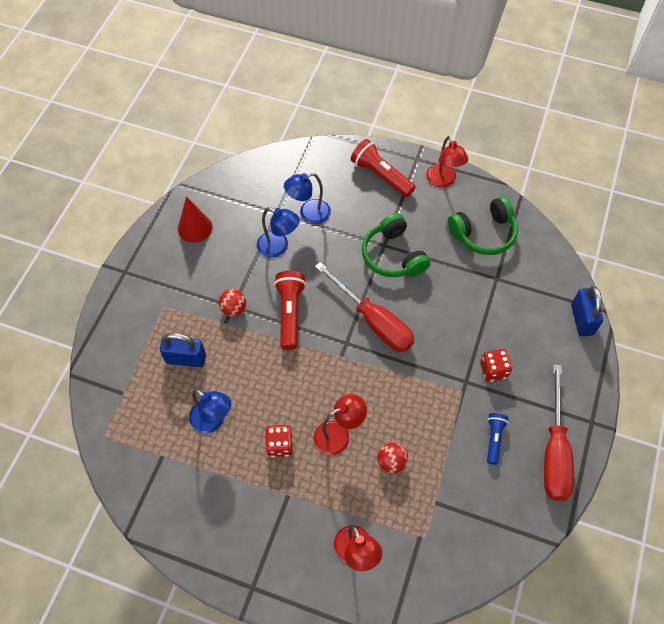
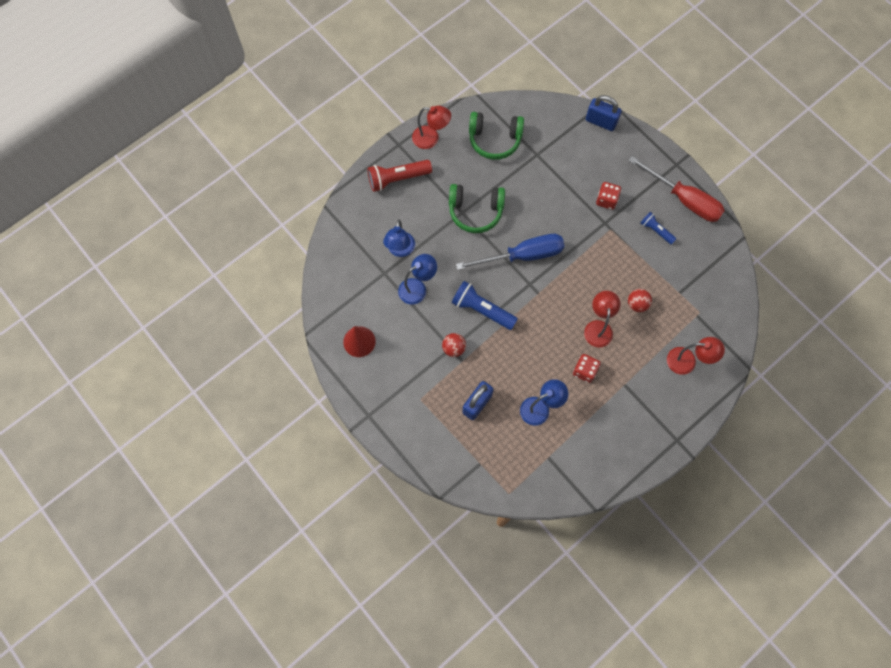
camera: 60 degrees left, 10 degrees up
red flashlight [274,271,306,350] -> blue flashlight [451,281,518,330]
red screwdriver [315,262,414,352] -> blue screwdriver [456,234,564,270]
green headphones [448,196,518,255] -> green headphones turned 90 degrees clockwise [469,112,524,160]

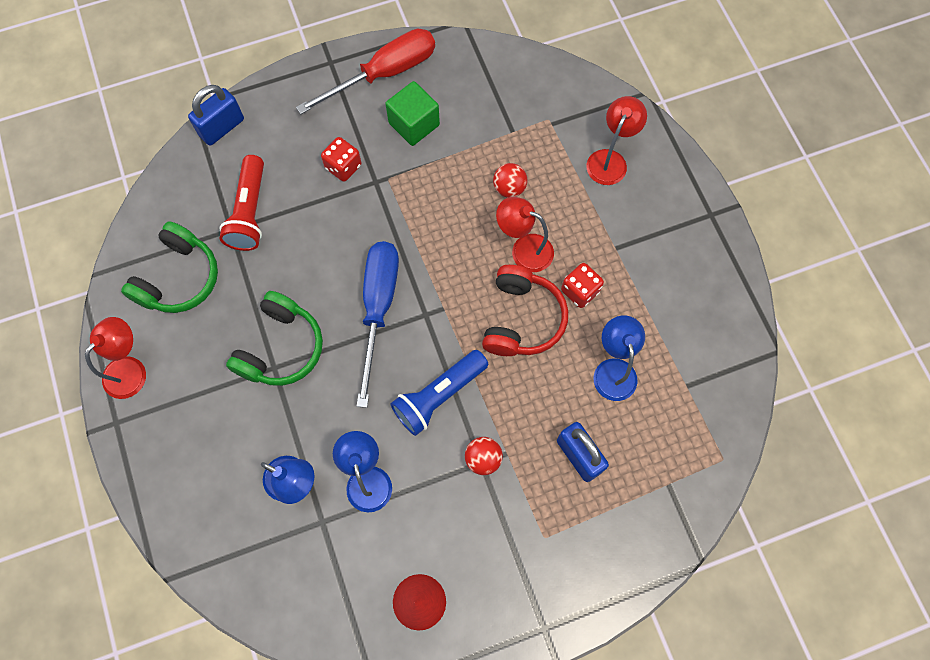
camera: 70 degrees left, 0 degrees up
red flashlight [367,160,432,192] -> red flashlight moved to [219,155,264,251]
blue flashlight [640,212,676,244] -> green cube [385,81,440,146]
none -> red headphones [482,265,568,356]

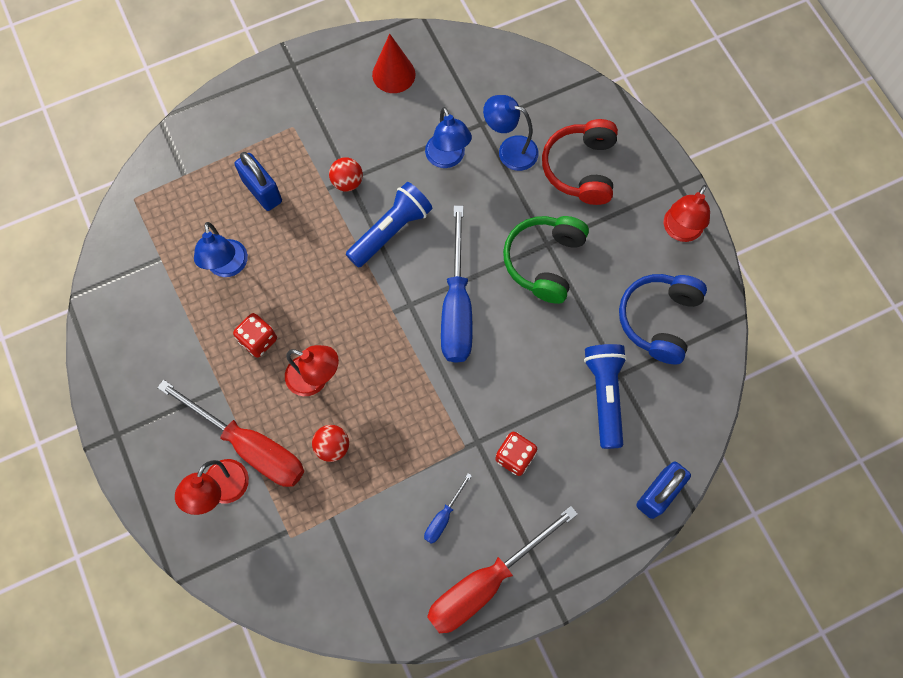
camera: 175 degrees right, 0 degrees up
green headphones [121,221,218,313] -> blue headphones [619,274,707,364]
red flashlight [219,155,264,251] -> blue flashlight [584,344,627,449]
green cube [385,81,440,146] -> blue screwdriver [424,473,472,544]
red headphones [482,265,568,356] -> red headphones moved to [542,119,618,205]
none -> red screwdriver [157,380,304,487]

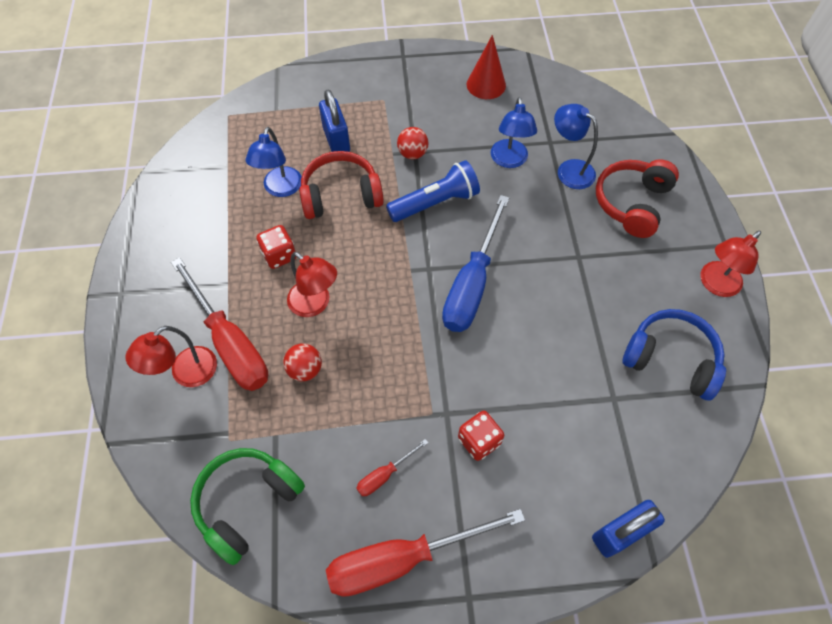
camera: 20 degrees right, 10 degrees down
blue screwdriver [424,473,472,544] -> red screwdriver [357,439,428,496]
green headphones [503,216,589,304] -> green headphones moved to [190,448,305,565]
blue flashlight [584,344,627,449] -> none
blue headphones [619,274,707,364] -> blue headphones turned 75 degrees clockwise [623,309,726,400]
none -> red headphones [299,151,384,219]

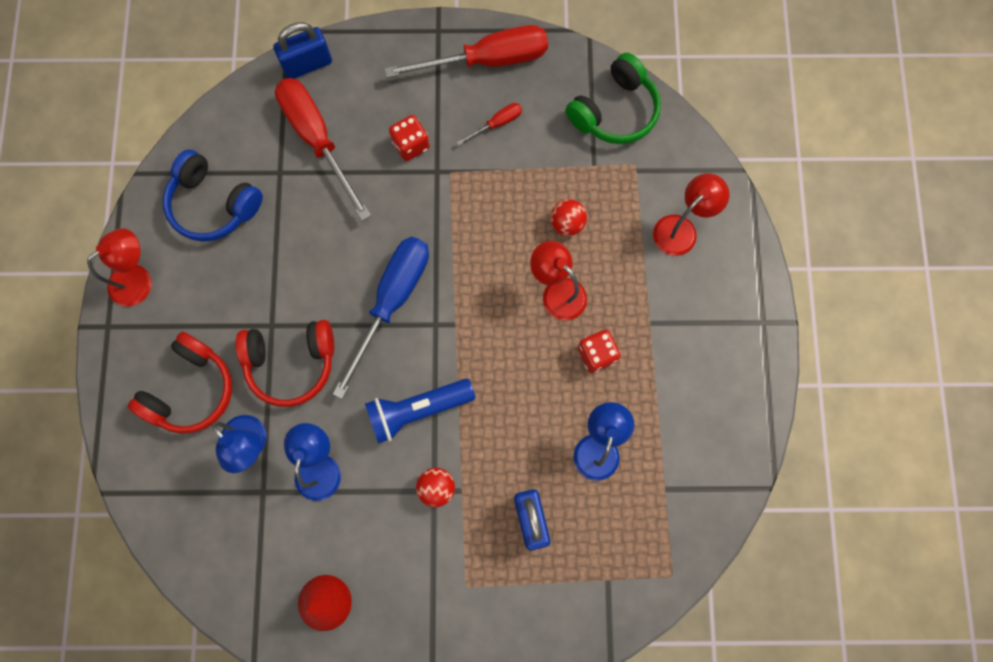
camera: 175 degrees left, 15 degrees up
red screwdriver [171,257,268,391] -> red screwdriver moved to [275,78,371,221]
red headphones [299,151,384,219] -> red headphones moved to [235,320,334,407]

